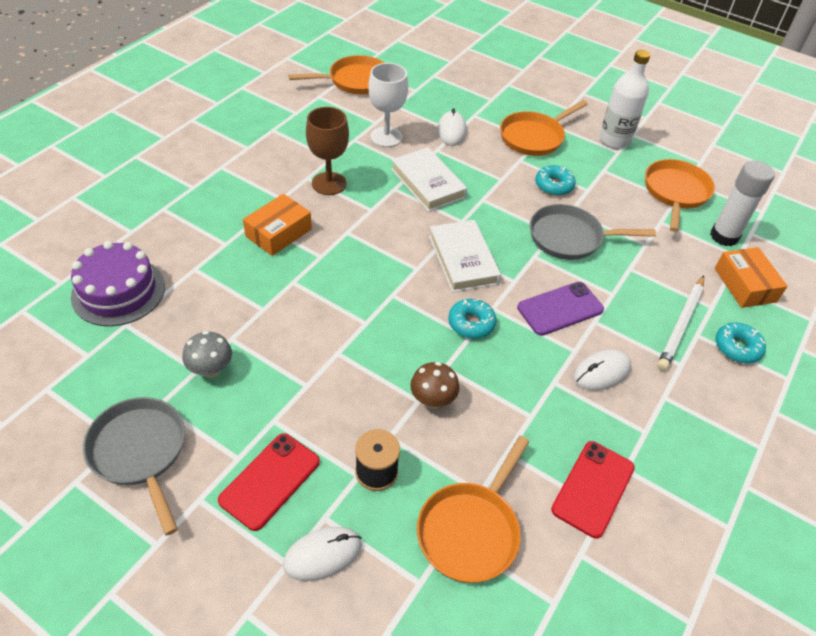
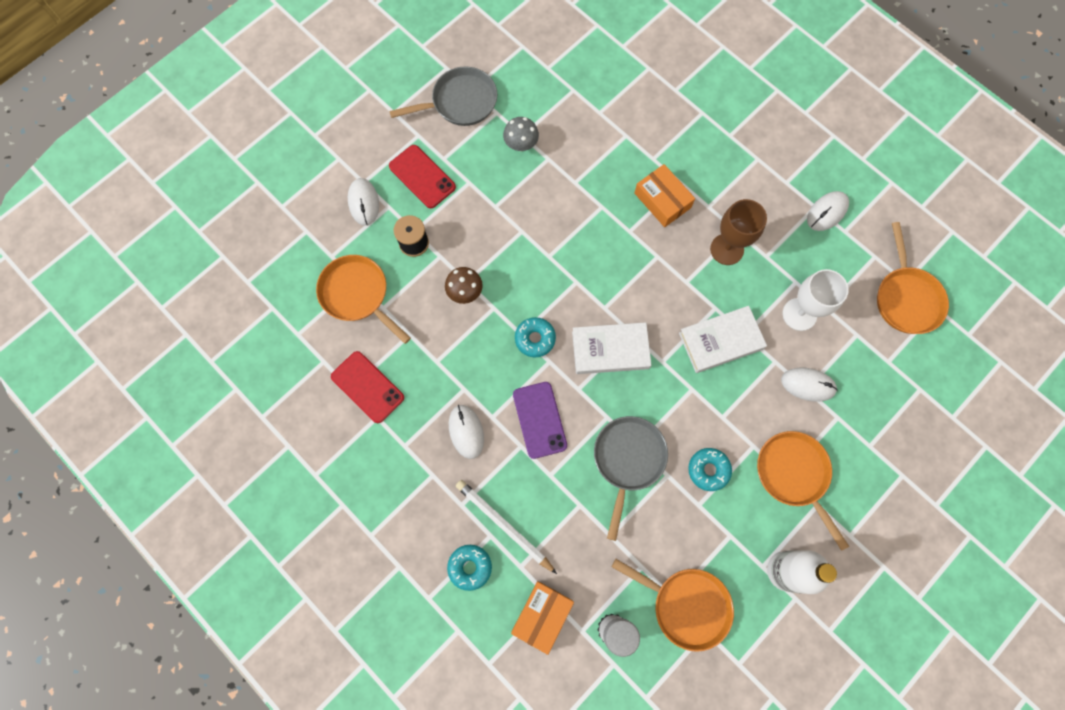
camera: 105 degrees right, 25 degrees up
purple cake [71,241,165,326] -> none
orange box [715,247,788,308] -> orange box turned 60 degrees counterclockwise [511,581,574,655]
none -> white mouse [807,191,849,231]

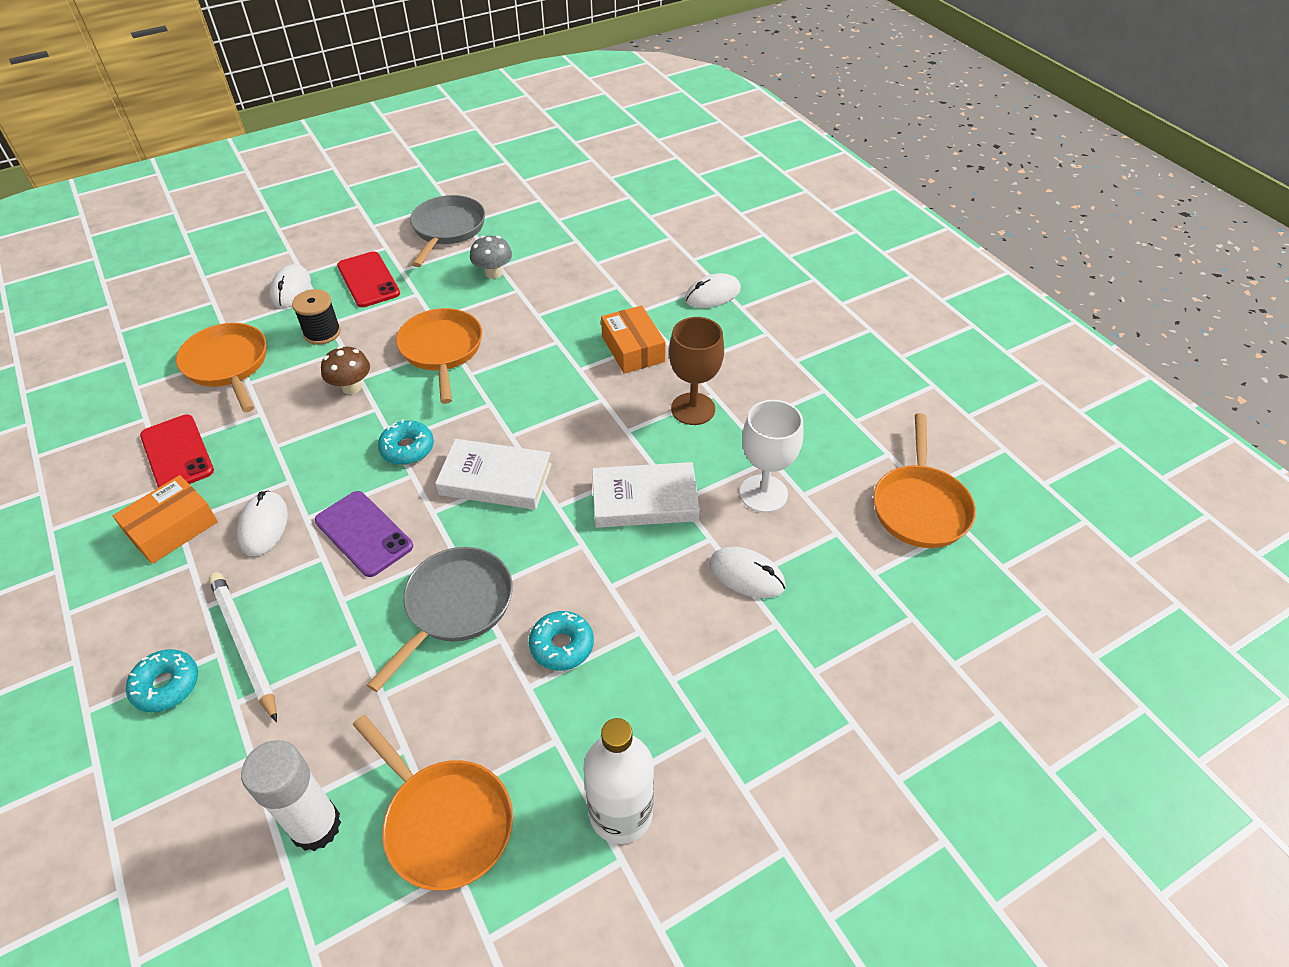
camera: 15 degrees right, 25 degrees down
grey pan [389,66,497,126] -> grey pan turned 75 degrees counterclockwise [410,195,485,267]
orange box [511,581,574,655] -> orange box moved to [113,475,218,564]
purple phone [513,382,567,459] -> purple phone turned 45 degrees counterclockwise [315,491,413,577]
orange pan [757,431,849,551] -> orange pan moved to [396,308,482,404]
white mouse [807,191,849,231] -> white mouse moved to [685,273,741,308]

